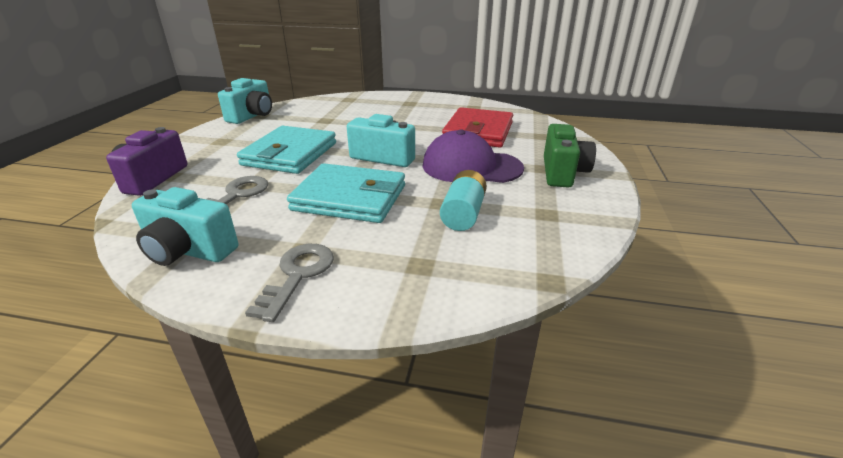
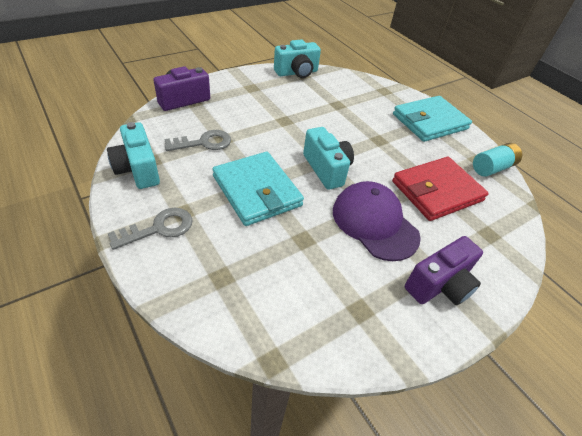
camera: 40 degrees right, 15 degrees up
turquoise wallet [237,126,336,174] -> turquoise wallet moved to [393,96,472,142]
turquoise battery [440,170,487,231] -> turquoise battery moved to [473,143,522,177]
green camera [544,124,596,188] -> purple camera [405,236,483,305]

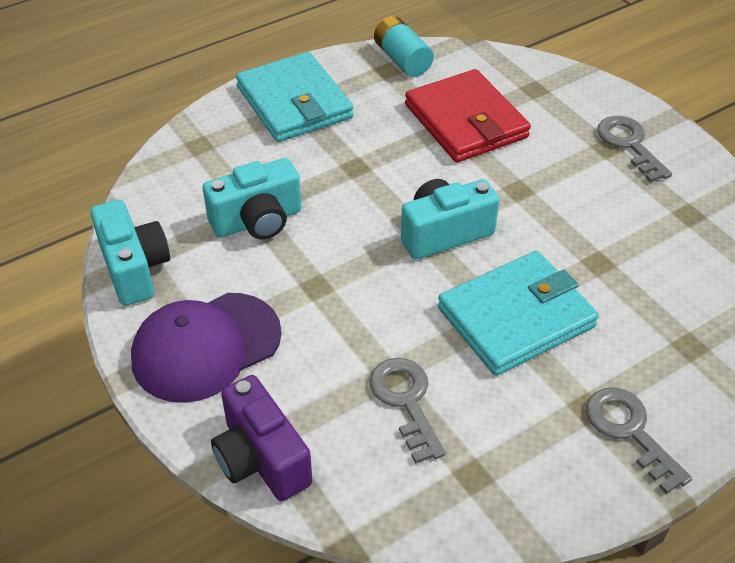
camera: 85 degrees left, 0 degrees up
turquoise camera [107,122,160,189] -> turquoise camera moved to [203,158,301,239]
purple cap [333,181,421,261] -> purple cap moved to [131,293,282,403]
purple camera [405,236,483,305] -> grey key [597,116,672,182]

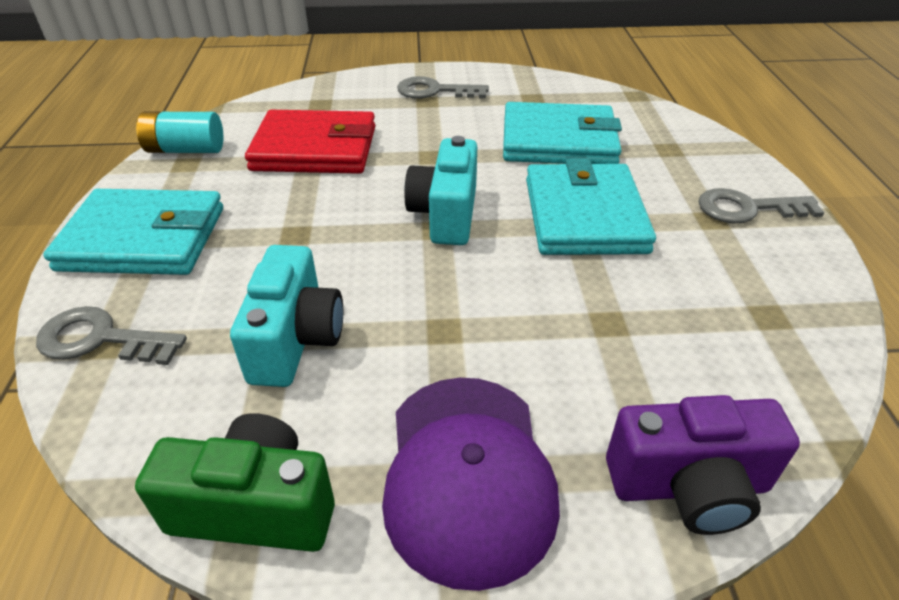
camera: 60 degrees left, 5 degrees down
turquoise camera [90,200,170,306] -> green camera [135,413,335,552]
grey key [369,358,446,463] -> grey key moved to [36,306,187,365]
none -> turquoise wallet [503,102,622,164]

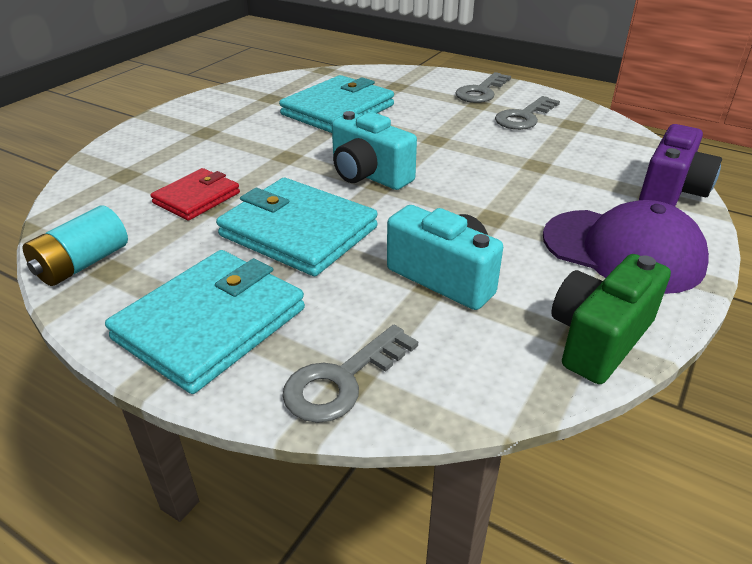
camera: 55 degrees left, 5 degrees down
red wallet [245,110,375,174] -> red wallet [150,168,240,220], size x0.59
grey key [397,76,489,99] -> grey key moved to [495,96,560,130]
turquoise wallet [526,158,656,255] -> turquoise wallet moved to [216,178,378,276]

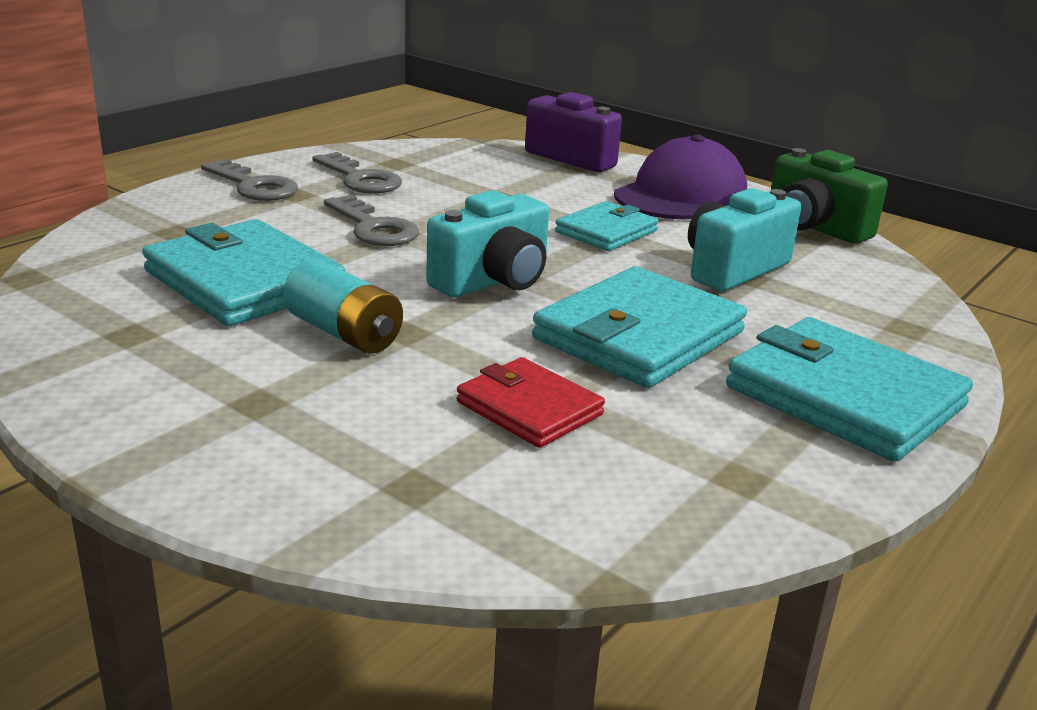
camera: 85 degrees left, 10 degrees down
turquoise battery [23,205,128,286] -> turquoise battery moved to [283,259,403,354]
grey key [282,325,418,423] -> grey key moved to [324,194,419,246]
none -> turquoise wallet [555,201,658,251]

